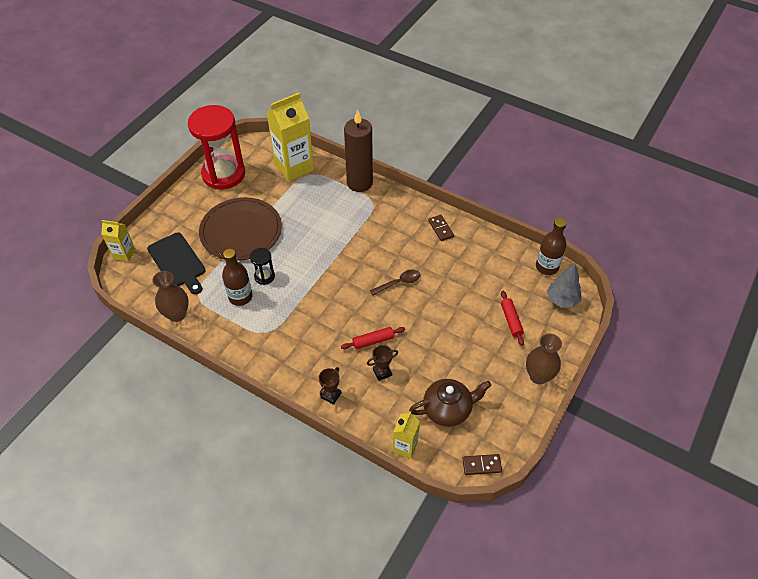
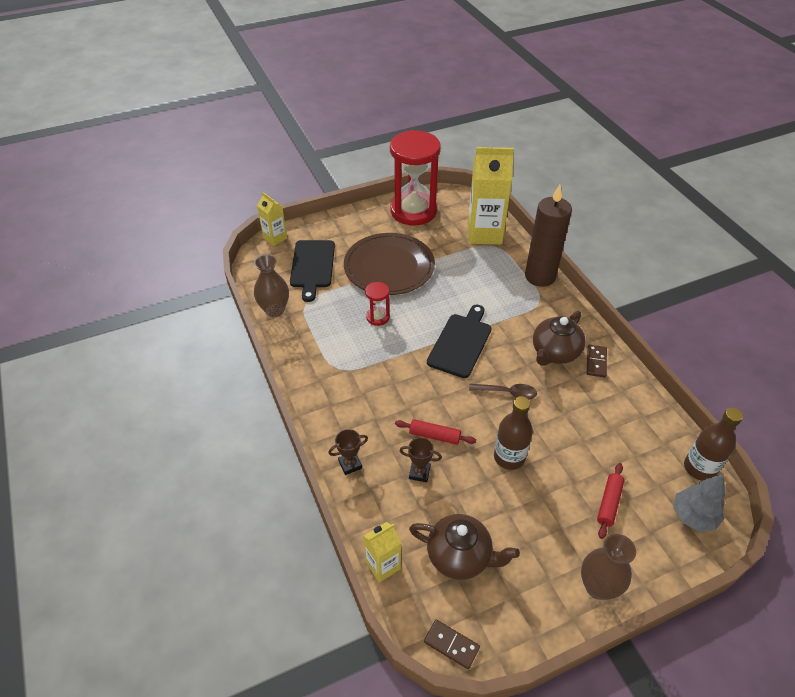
camera: 35 degrees right, 5 degrees down
brown bottle [222,249,253,306] -> brown bottle moved to [494,396,533,470]
black hourglass [250,248,275,285] -> red hourglass [365,282,390,326]
none -> black cutting board [427,305,491,378]
none -> brown teapot [533,311,586,366]

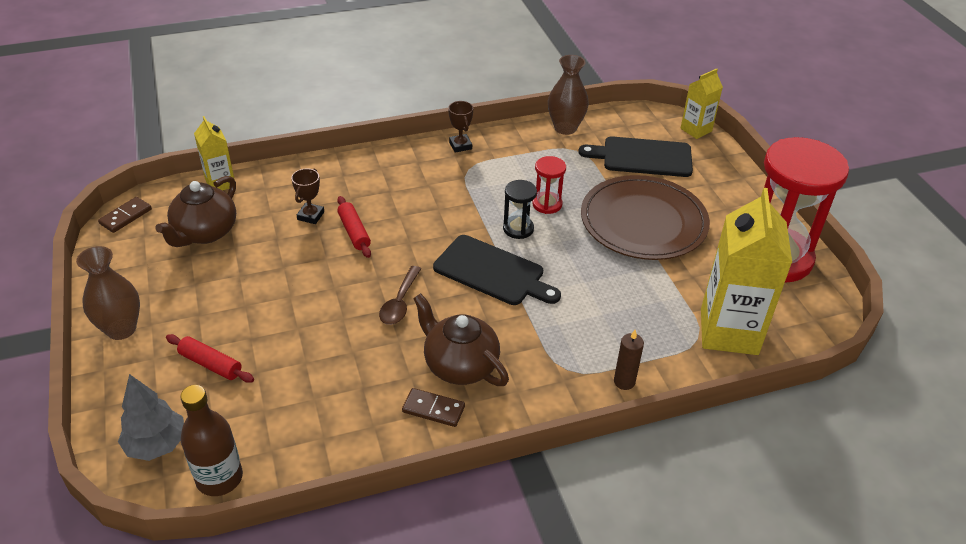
camera: 95 degrees right, 5 degrees down
brown trophy [329,429,368,475] -> brown trophy moved to [448,101,473,152]
red rolling pin [395,419,476,445] -> red rolling pin turned 45 degrees counterclockwise [337,196,371,258]
brown bottle [494,396,533,470] -> none
brown candle [525,185,572,287] -> brown candle [614,330,644,390], size x0.43
none -> black hourglass [503,180,537,239]

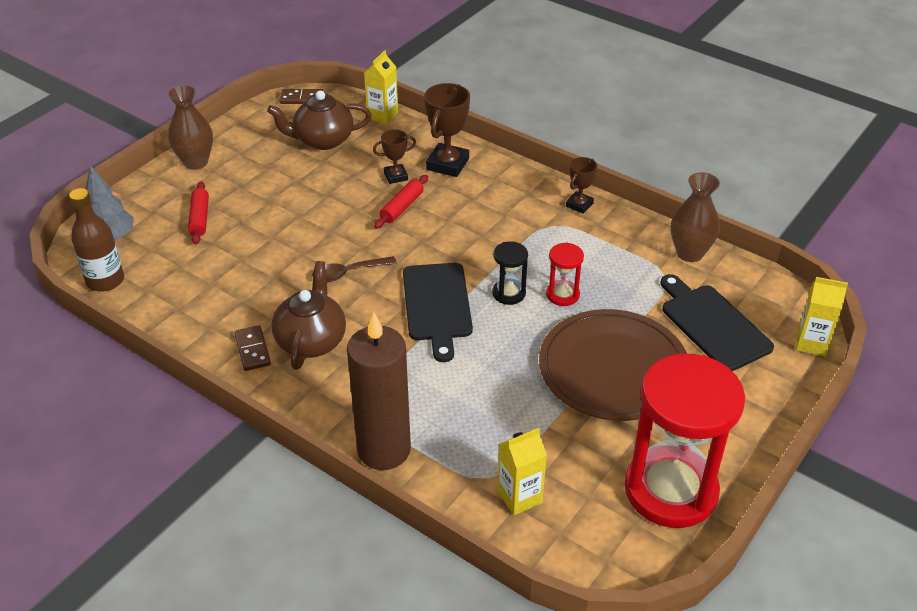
camera: 55 degrees right, 0 degrees up
brown candle [614,330,644,390] -> brown candle [347,312,411,470], size x2.34
yellow carton [701,188,792,355] -> yellow carton [498,428,547,515], size x0.52
none -> brown trophy [424,83,470,177]

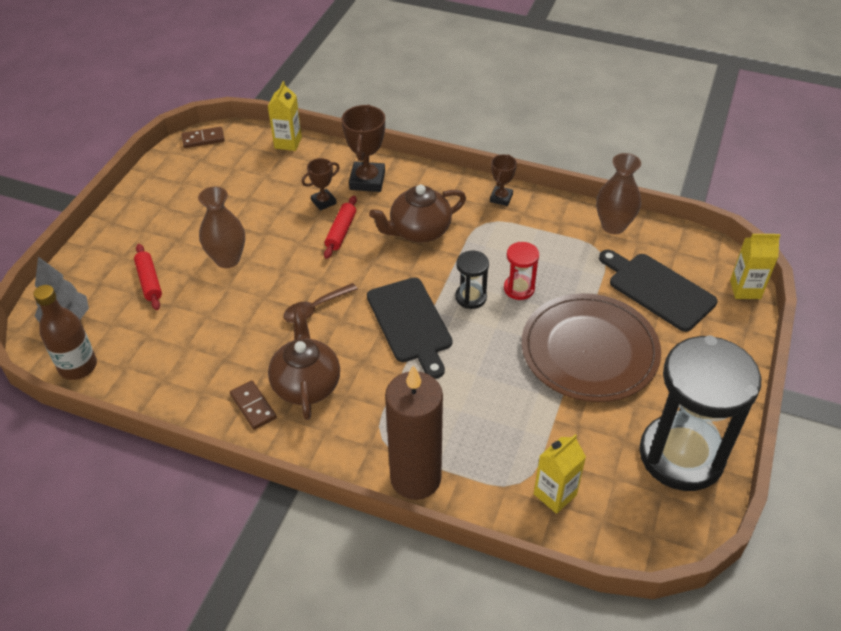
camera: 15 degrees left, 5 degrees up
brown vase [167,85,213,170] -> brown vase moved to [198,186,245,268]
brown teapot [267,90,372,150] -> brown teapot moved to [369,185,466,243]
red hourglass [625,354,745,528] -> black hourglass [639,335,761,491]

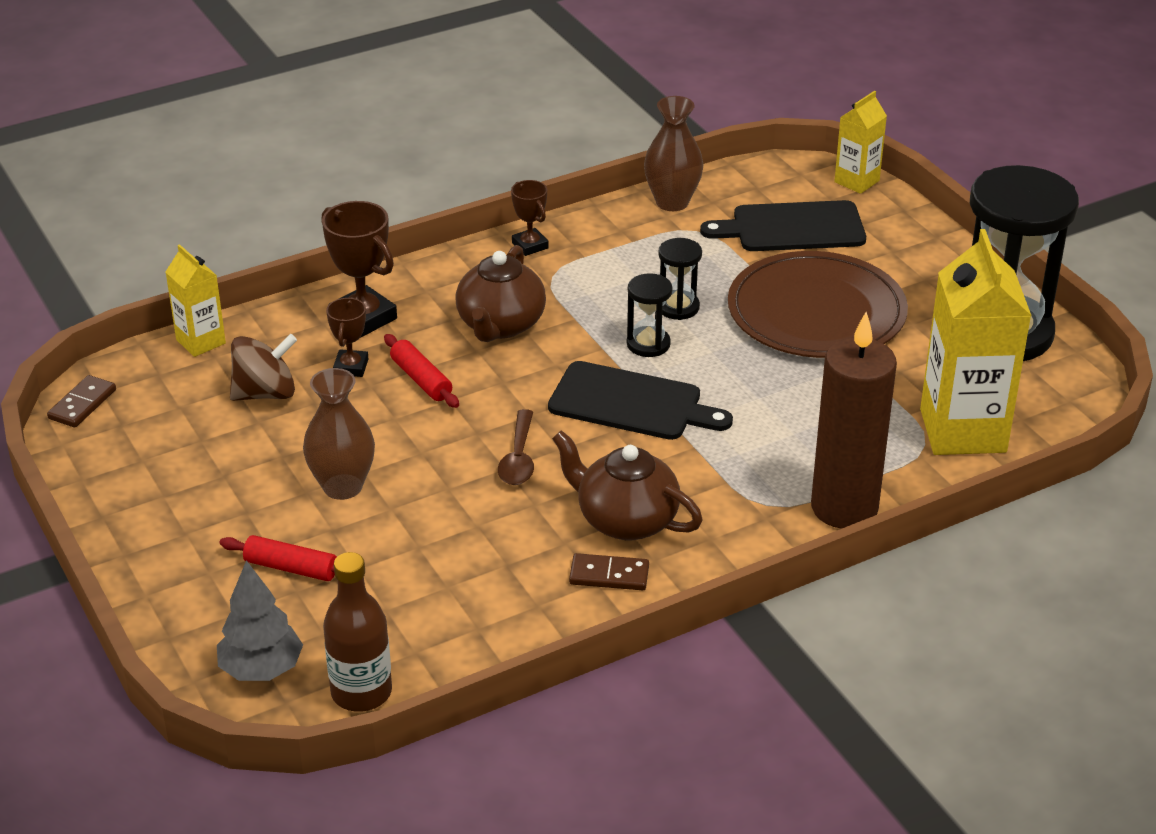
camera: 50 degrees left, 10 degrees down
red hourglass [504,242,539,300] -> black hourglass [658,238,702,320]
yellow carton [534,434,586,514] -> yellow carton [920,229,1032,455], size x1.92
none -> brown spinning top [230,334,297,401]

